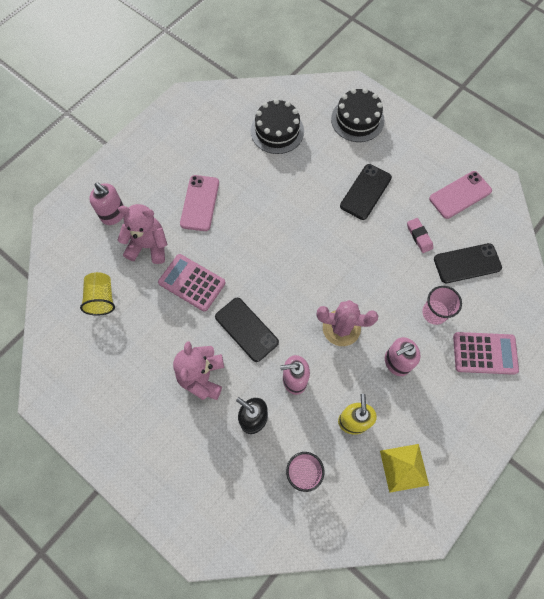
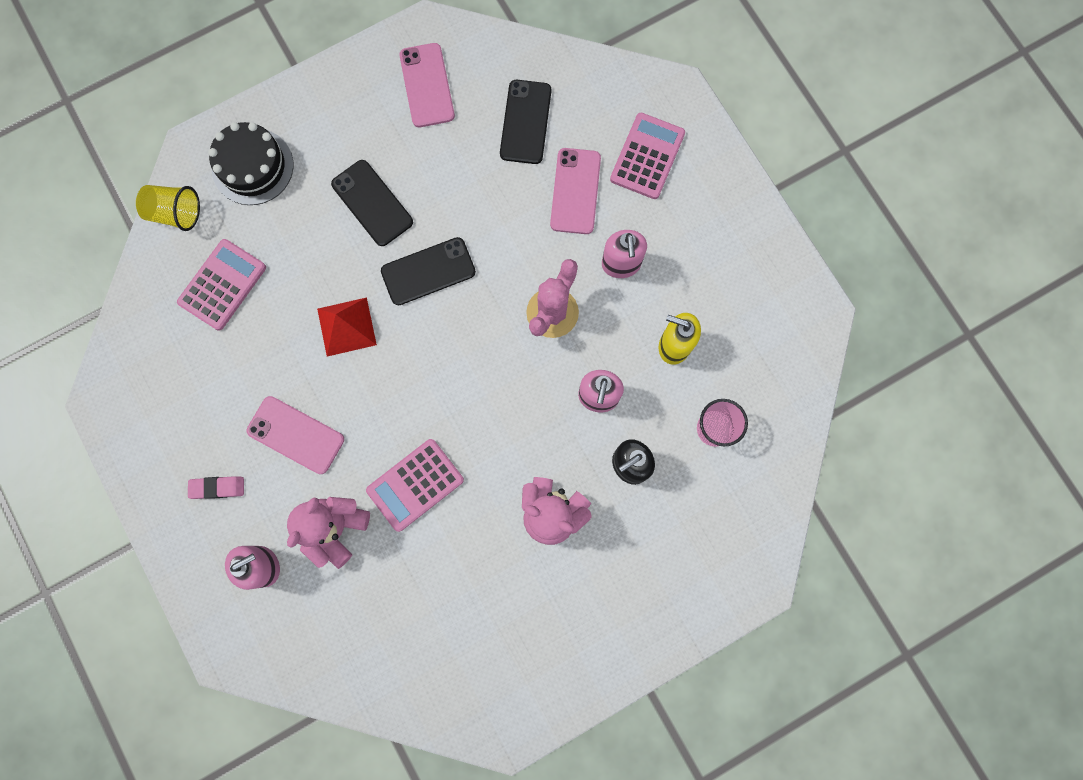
camera: 70 degrees left, 10 degrees up
yellow cup [80,272,115,316] -> yellow cup moved to [136,185,200,231]
black phone [215,298,279,362] -> black phone moved to [381,237,476,305]
black cake [251,99,304,154] -> pink calculator [177,239,266,331]
yellow pyramid [380,444,429,493] -> none
pink eraser [407,218,433,253] -> pink eraser moved to [188,476,244,499]
pink cup [422,286,462,325] -> pink phone [550,148,601,234]
none -> red pyramid [317,297,377,357]

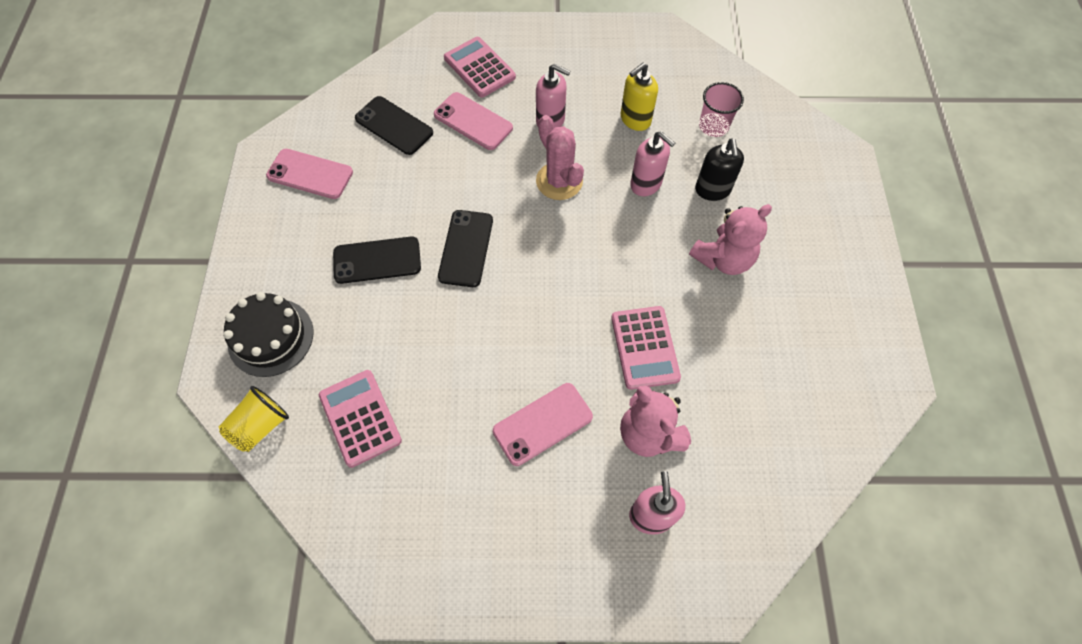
camera: 60 degrees left, 15 degrees down
pink eraser [188,476,244,499] -> none
red pyramid [317,297,377,357] -> none

